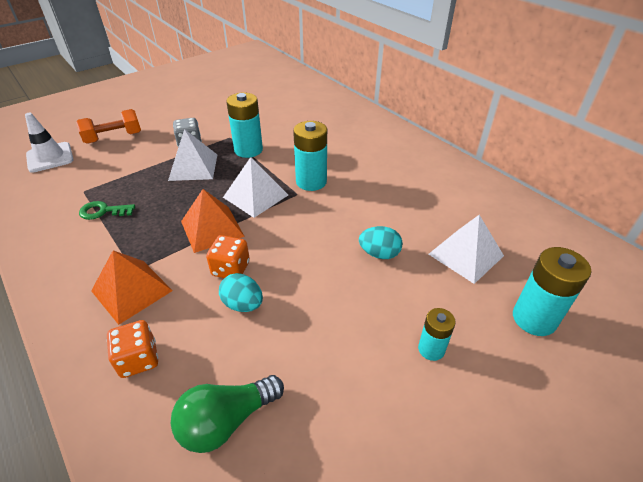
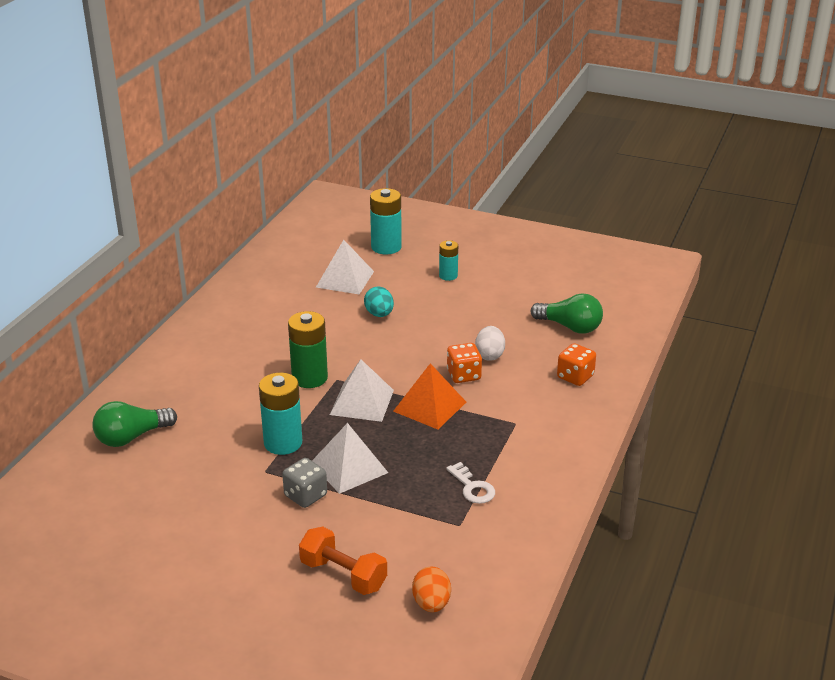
camera: 120 degrees left, 10 degrees down
white traffic cone [25,113,74,173] -> orange egg [412,566,451,612]
green key [79,201,135,220] -> white key [446,462,495,504]
orange pyramid [91,250,173,325] -> none
turquoise egg [219,273,263,312] -> white egg [475,326,505,361]
turquoise battery [293,121,327,191] -> green battery [288,311,328,388]
none -> green light bulb [92,401,177,447]

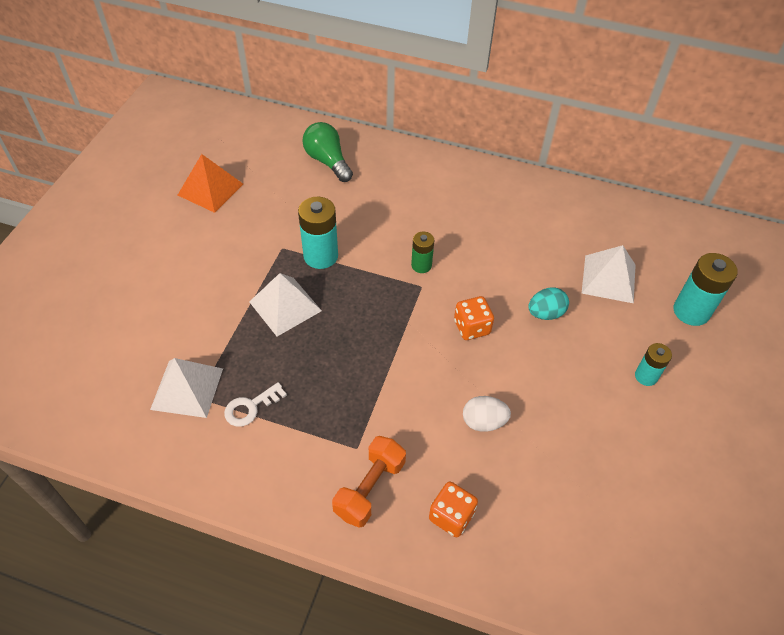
camera: 85 degrees right, 20 degrees up
grey dice [282,458,327,508] -> none
green battery [288,311,328,388] -> green battery [411,232,434,273], size x0.59
orange dumbbell [299,527,387,595] -> orange dumbbell moved to [332,436,406,528]
white pyramid [330,359,394,422] -> white pyramid moved to [150,358,223,418]
orange pyramid [393,363,466,429] -> orange pyramid moved to [178,154,243,213]
orange egg [412,566,451,612] -> none
orange dice [447,343,482,383] -> orange dice moved to [454,296,494,340]
green light bulb [531,293,603,334] -> none

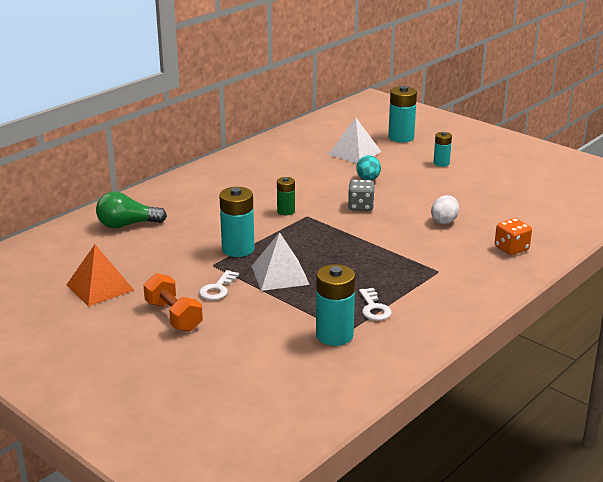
camera: 65 degrees left, 25 degrees down
white pyramid [150,358,223,418] -> turquoise battery [316,264,355,346]
orange dumbbell [332,436,406,528] -> orange dumbbell moved to [143,273,203,332]
orange dice [454,296,494,340] -> grey dice [348,180,375,211]
none -> white key [199,270,239,300]

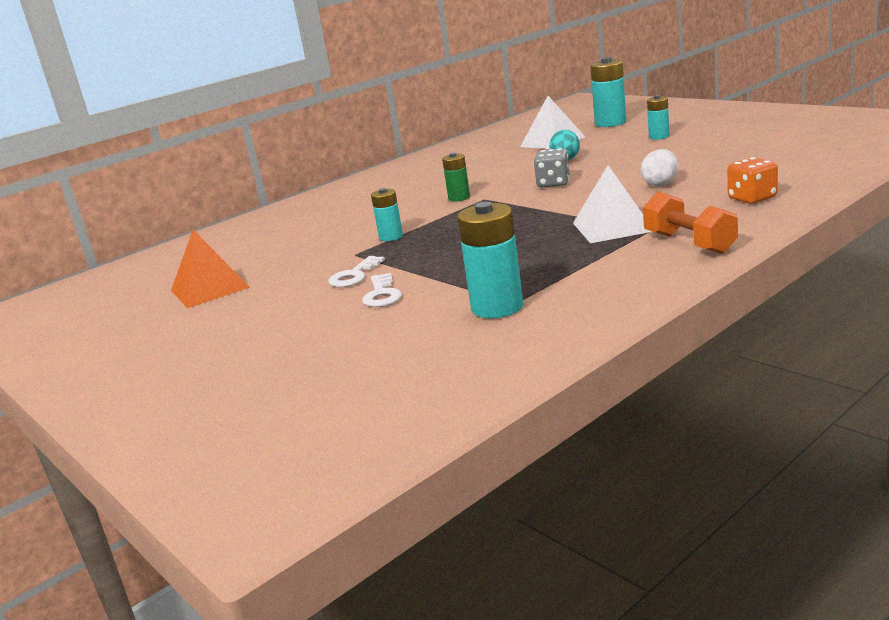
camera: 10 degrees right, 5 degrees down
green light bulb [96,191,167,229] -> none
orange dumbbell [143,273,203,332] -> orange dumbbell moved to [643,192,738,254]
turquoise battery [219,187,254,257] -> turquoise battery [371,188,403,241], size x0.59
white pyramid [252,232,310,291] -> white pyramid moved to [573,165,652,243]
white key [359,288,392,321] -> white key moved to [362,273,402,307]

